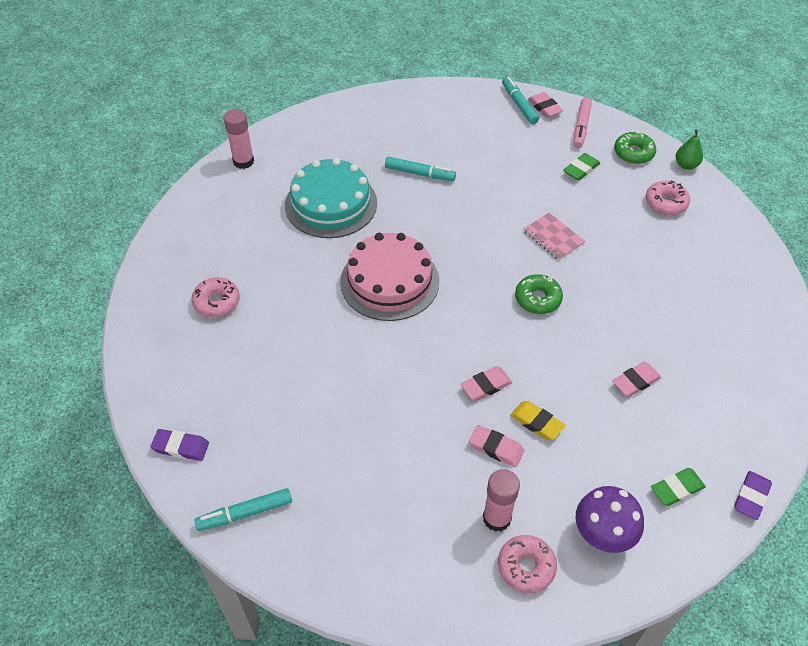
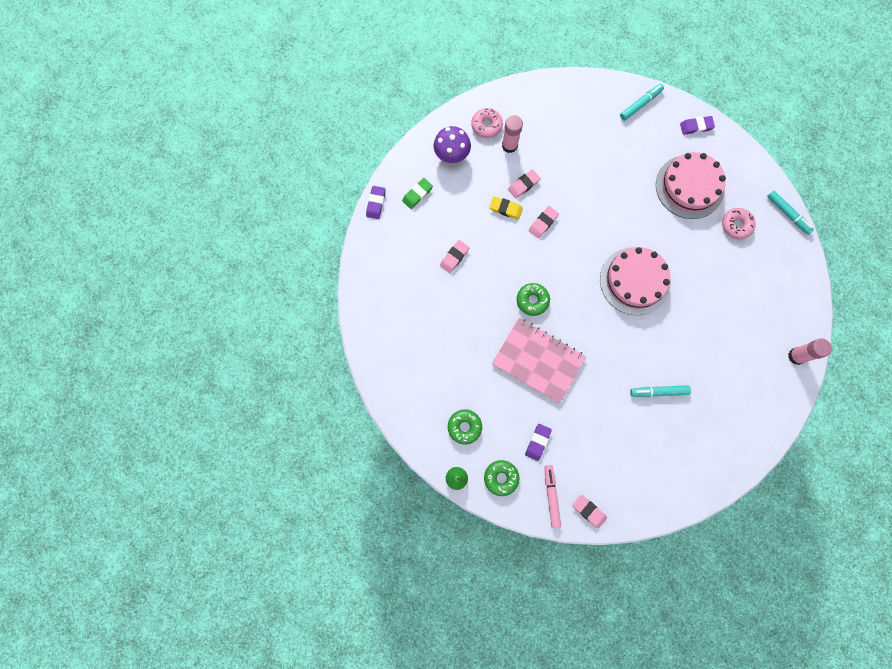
camera: 160 degrees right, 25 degrees up
turquoise cake [285,158,377,238] -> none
pink eraser [469,425,524,467] -> pink eraser turned 45 degrees counterclockwise [508,169,541,198]
turquoise marker [502,77,539,124] -> turquoise marker moved to [767,191,814,235]
pink notebook [524,213,585,260] -> pink notebook [492,318,586,404], size x1.99
green eraser [563,153,600,181] -> purple eraser [525,424,552,461]
pink donut [646,181,690,215] -> green donut [448,409,482,445]
none -> pink cake [656,152,726,219]

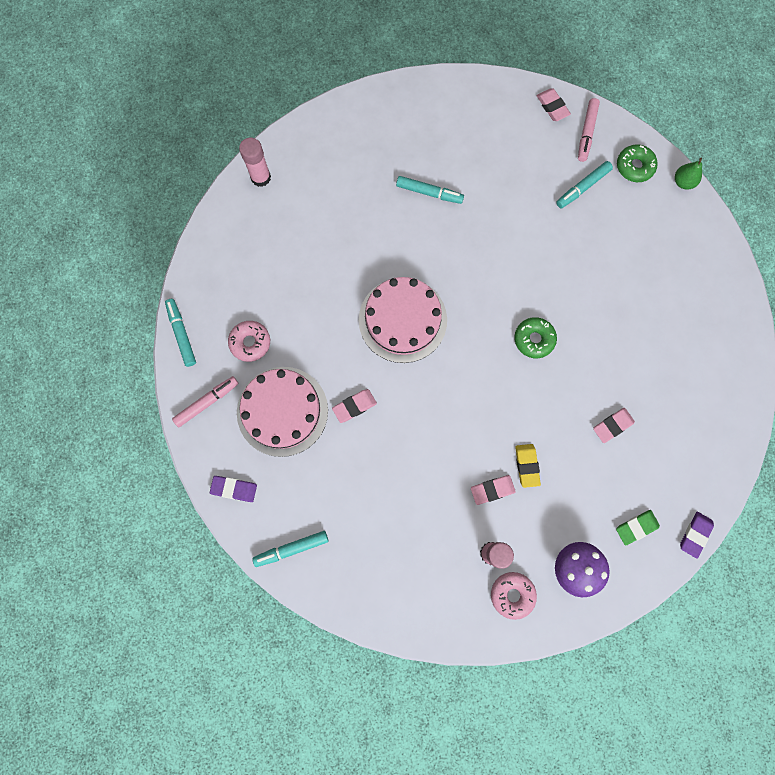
camera: 160 degrees left, 0 degrees up
green donut [448,409,482,445] -> none
yellow eraser [489,196,523,220] -> yellow eraser turned 45 degrees clockwise [515,444,541,488]
pink notebook [492,318,586,404] -> none
purple eraser [525,424,552,461] -> turquoise marker [556,161,613,208]
pink eraser [529,206,559,238] -> pink eraser moved to [332,389,377,423]
none -> pink marker [172,376,238,427]

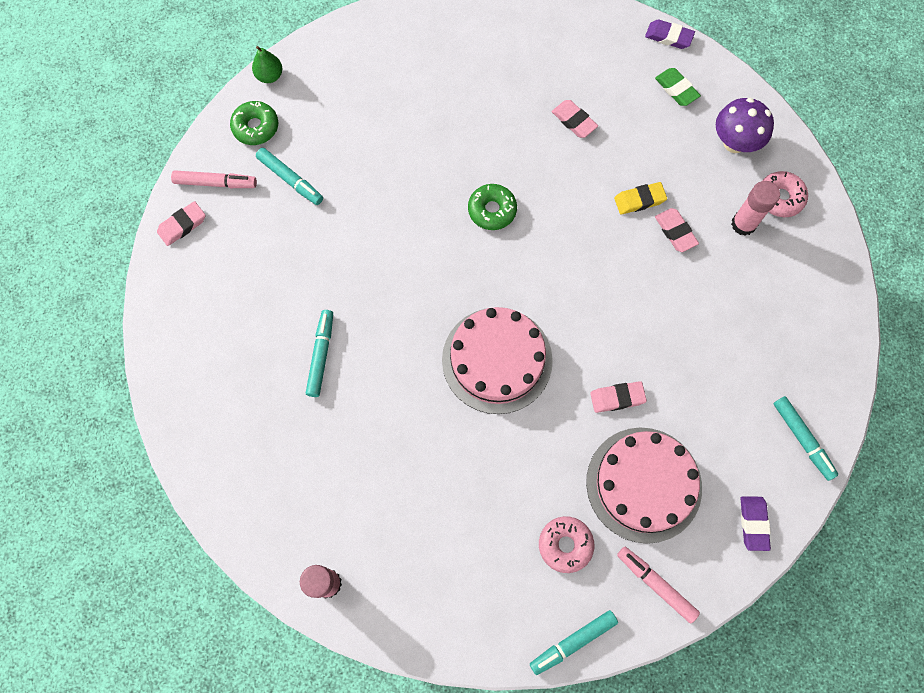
camera: 100 degrees left, 5 degrees down
pink eraser [332,389,377,423] -> pink eraser turned 60 degrees counterclockwise [590,381,647,413]

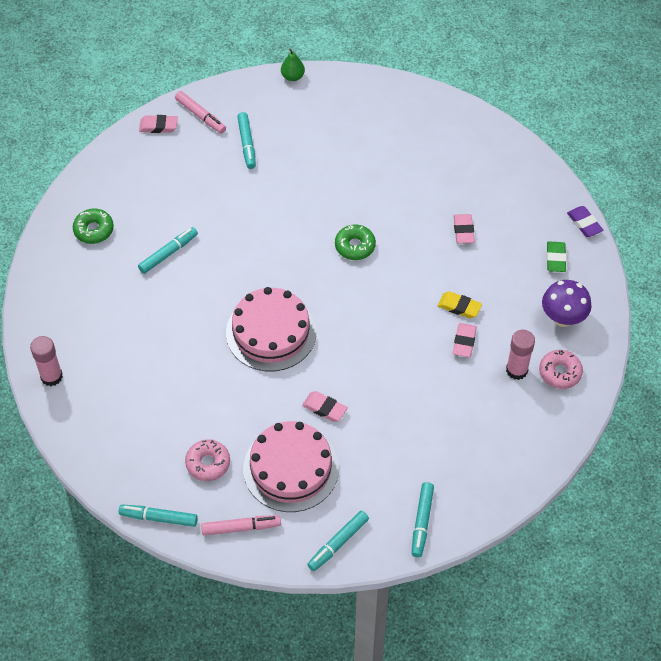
camera: 40 degrees right, 15 degrees down
green donut [230,101,278,145] -> green donut moved to [73,209,114,244]
pink marker [617,547,700,624] -> pink marker turned 90 degrees clockwise [201,515,281,536]
purple eraser [741,496,771,551] -> turquoise marker [307,511,369,571]

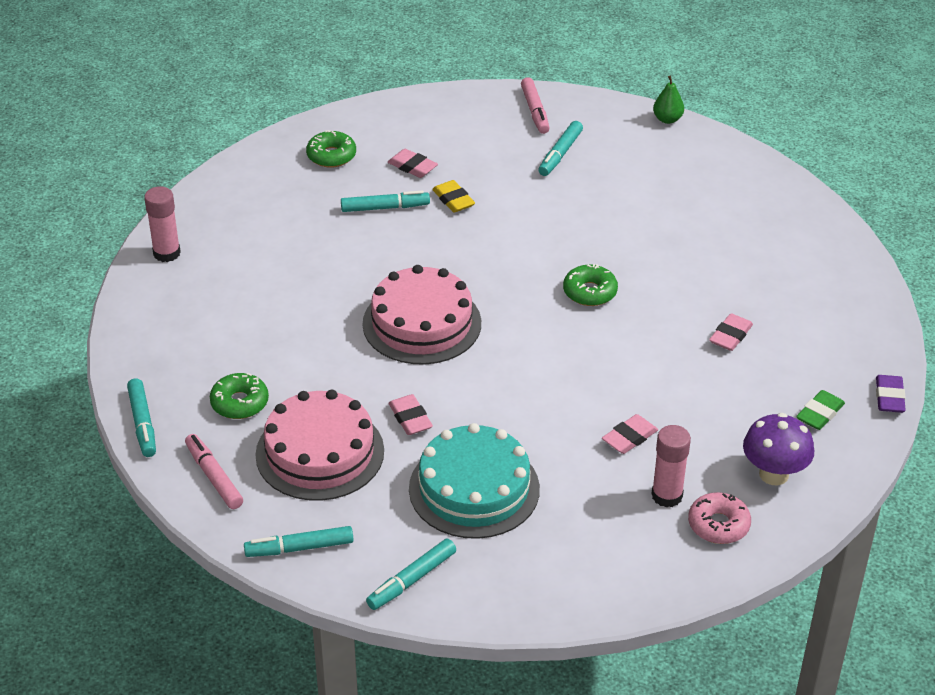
camera: 35 degrees right, 15 degrees down
turquoise marker [119,505,198,527] -> turquoise marker turned 150 degrees counterclockwise [127,378,156,457]
pink eraser [139,115,178,133] -> pink eraser moved to [388,149,438,178]
pink donut [185,439,230,481] -> green donut [210,373,269,419]
pink marker [201,515,281,536] -> pink marker turned 150 degrees counterclockwise [185,434,243,509]
yellow eraser [437,291,482,318] -> yellow eraser moved to [432,180,475,213]
none -> turquoise cake [409,423,540,539]

